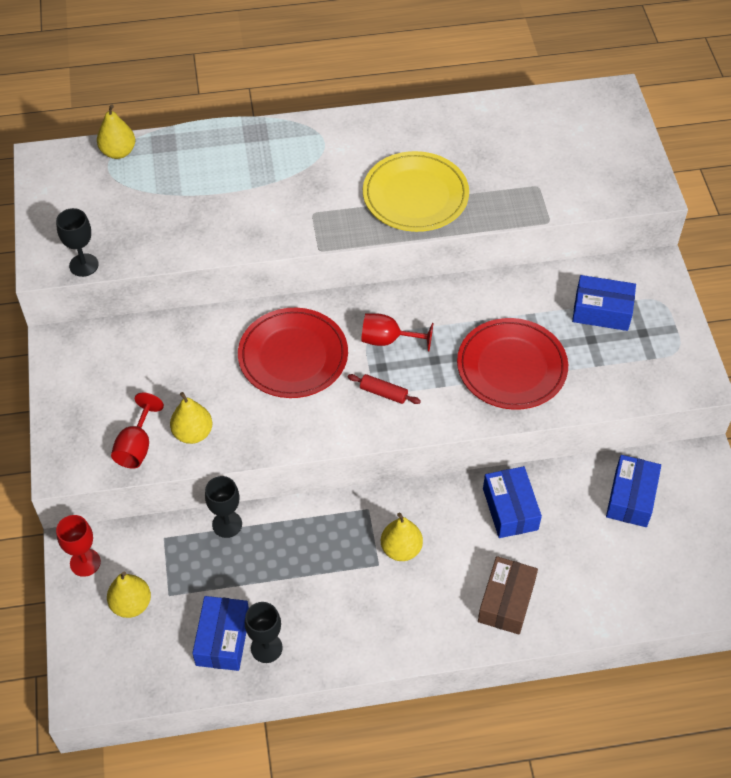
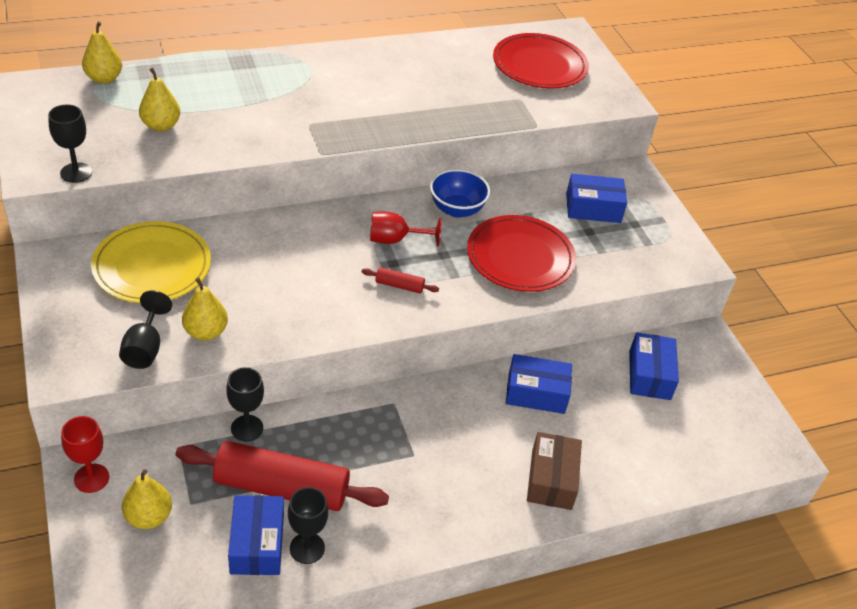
camera: 15 degrees left, 10 degrees down
red goblet [111,393,164,469] -> black goblet [119,290,172,369]
red plate [238,308,348,398] -> red plate moved to [493,33,589,89]
yellow plate [363,151,469,232] -> yellow plate moved to [91,221,211,303]
yellow pear [381,513,423,561] -> yellow pear moved to [139,67,180,132]
blue box [483,466,542,538] -> blue box turned 60 degrees counterclockwise [506,354,572,414]
none -> red rolling pin [175,441,389,511]
none -> blue bowl [430,169,490,218]

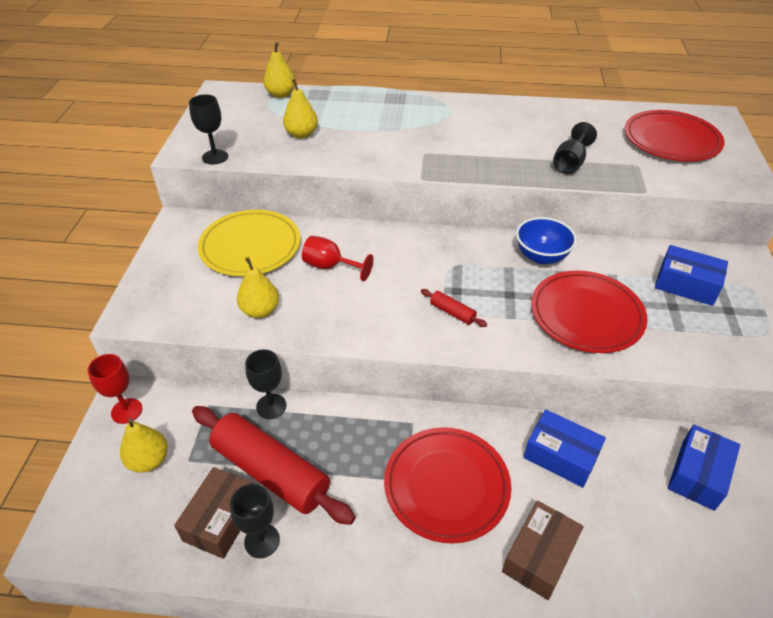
camera: 30 degrees right, 0 degrees up
black goblet [119,290,172,369] -> black goblet moved to [553,122,597,174]
blue box [228,495,284,575] -> brown box [174,467,254,559]
red goblet [370,212,442,247] -> red goblet moved to [302,236,373,281]
none -> red plate [384,427,511,543]

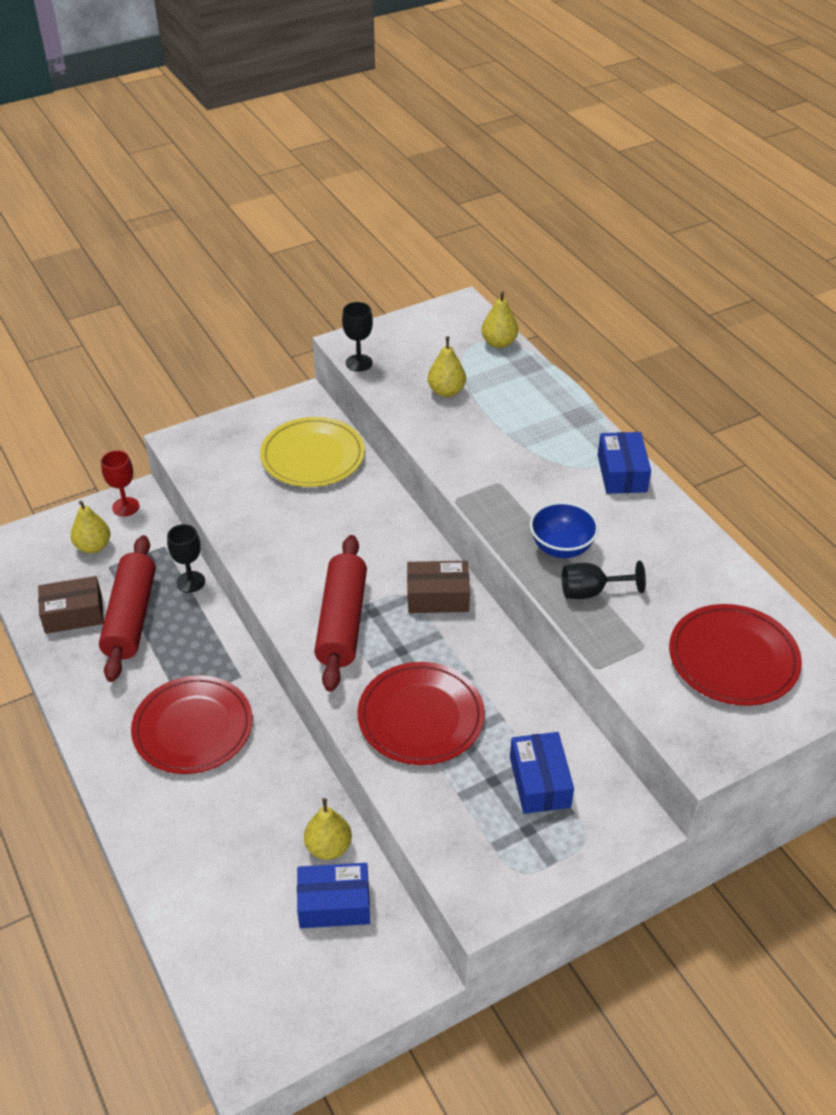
camera: 55 degrees right, 0 degrees up
black goblet [230,484,280,558] -> none
yellow pear [237,257,279,318] -> yellow pear moved to [304,798,352,860]
red goblet [302,236,373,281] -> none
red rolling pin [421,289,487,327] -> red rolling pin [314,535,367,692], size x2.43
brown box [502,501,583,600] -> brown box moved to [407,561,470,613]
blue bowl [516,217,577,264] -> blue bowl moved to [530,502,599,558]
blue box [523,409,606,488] -> blue box moved to [598,432,651,494]

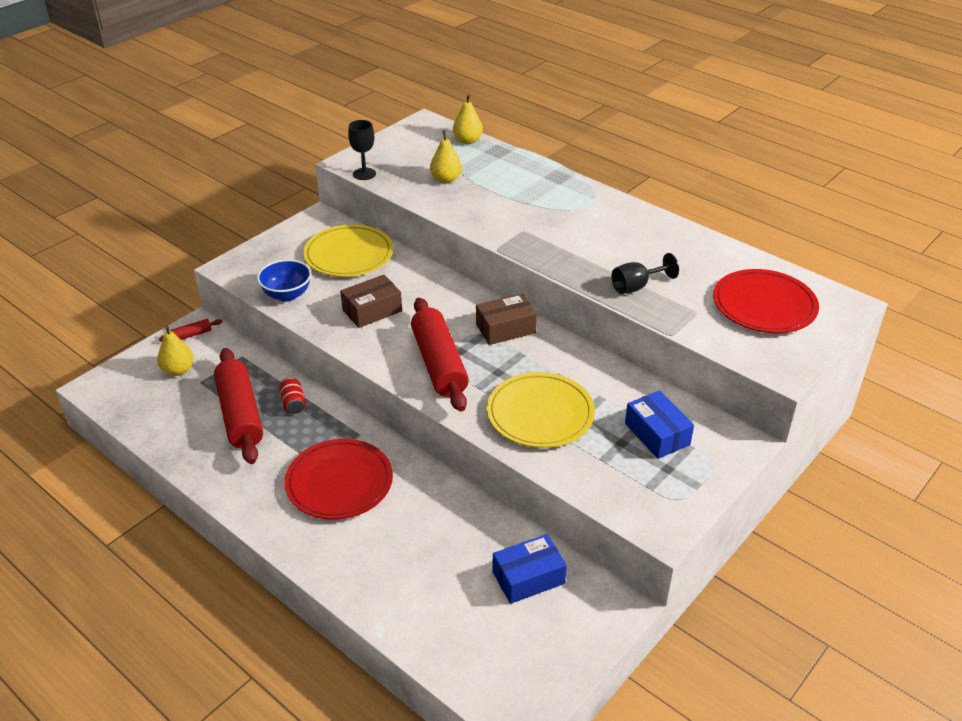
camera: 20 degrees left, 5 degrees down
brown box [38,576,104,634] -> brown box moved to [340,275,402,328]
red goblet [101,450,139,517] -> red rolling pin [159,319,223,341]
black goblet [167,524,205,593] -> none
yellow pear [304,798,352,860] -> none
red plate [357,662,485,765] -> yellow plate [487,372,595,448]
blue bowl [530,502,599,558] -> blue bowl moved to [257,259,312,302]
blue box [598,432,651,494] -> none
none -> red can [279,377,306,414]

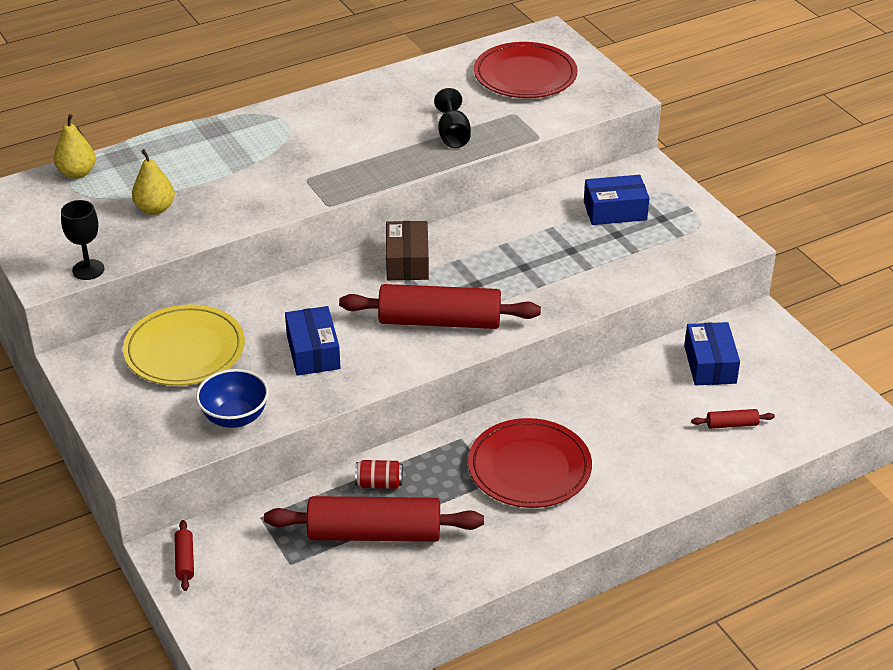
camera: 70 degrees left, 0 degrees up
yellow pear [157,326,194,376] -> none
brown box [340,275,402,328] -> blue box [285,306,341,376]
yellow plate [487,372,595,448] -> none
none -> red rolling pin [691,409,775,429]

